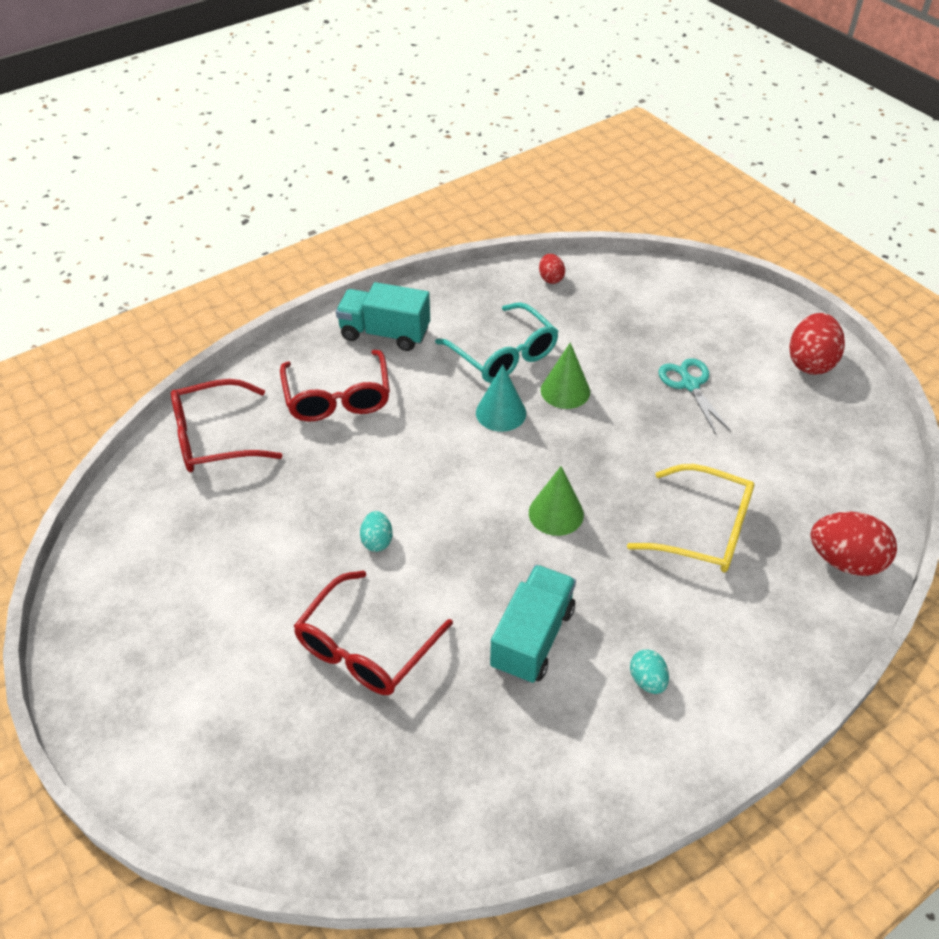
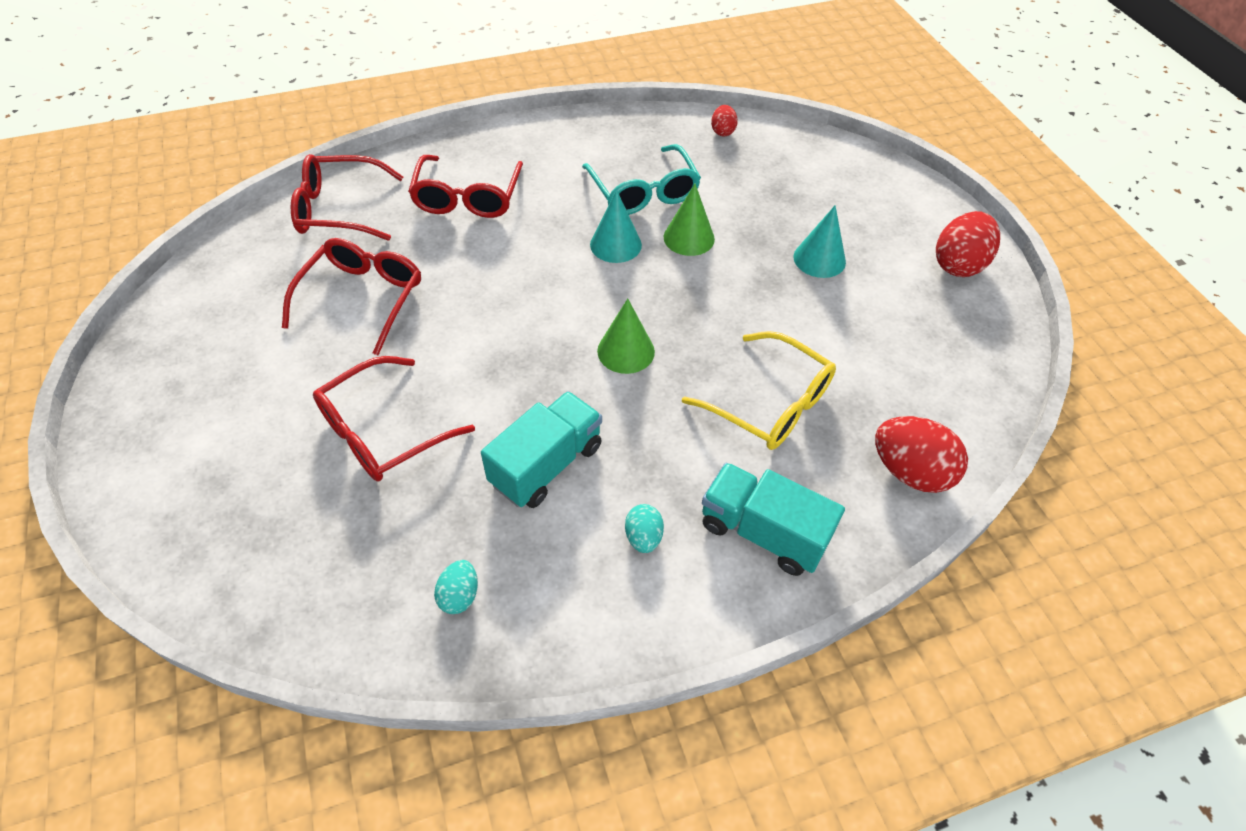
camera: 15 degrees right, 5 degrees up
turquoise truck [336,282,430,351] -> turquoise truck moved to [702,463,845,576]
turquoise egg [360,511,392,552] -> turquoise egg moved to [434,560,478,614]
turquoise scissors [659,358,731,435] -> turquoise cone [794,205,846,278]
none -> red glasses [282,238,421,355]

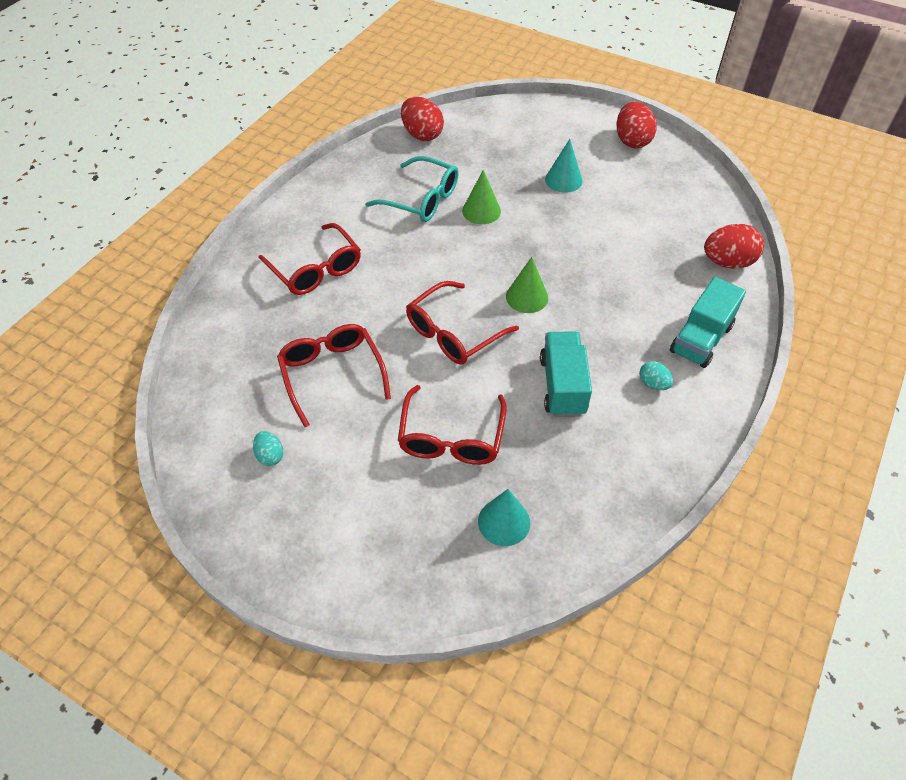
camera: 40 degrees left, 0 degrees up
red glasses [291,154,403,241] -> red glasses moved to [406,281,519,364]
turquoise egg [434,560,478,614] -> turquoise egg moved to [253,431,284,466]
turquoise cone [590,190,642,263] -> turquoise cone moved to [478,489,530,546]
yellow glasses [682,331,836,450] -> none
turquoise truck [702,463,845,576] -> turquoise truck turned 45 degrees counterclockwise [670,277,746,368]
red egg [711,105,738,136] -> red egg [401,97,444,141], size x1.86

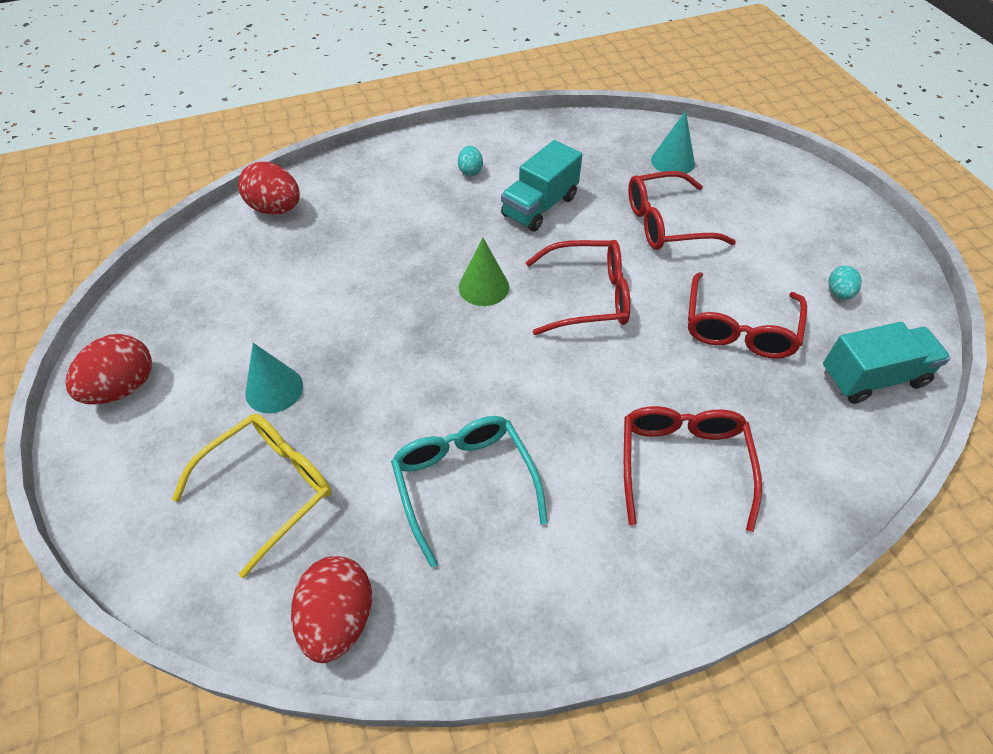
camera: 140 degrees left, 0 degrees up
red glasses [398,385,507,465] -> red glasses turned 150 degrees counterclockwise [628,171,736,250]
green cone [462,170,501,224] -> none
turquoise truck [670,277,746,368] -> turquoise truck moved to [823,322,951,404]
none -> yellow glasses [172,414,332,578]

